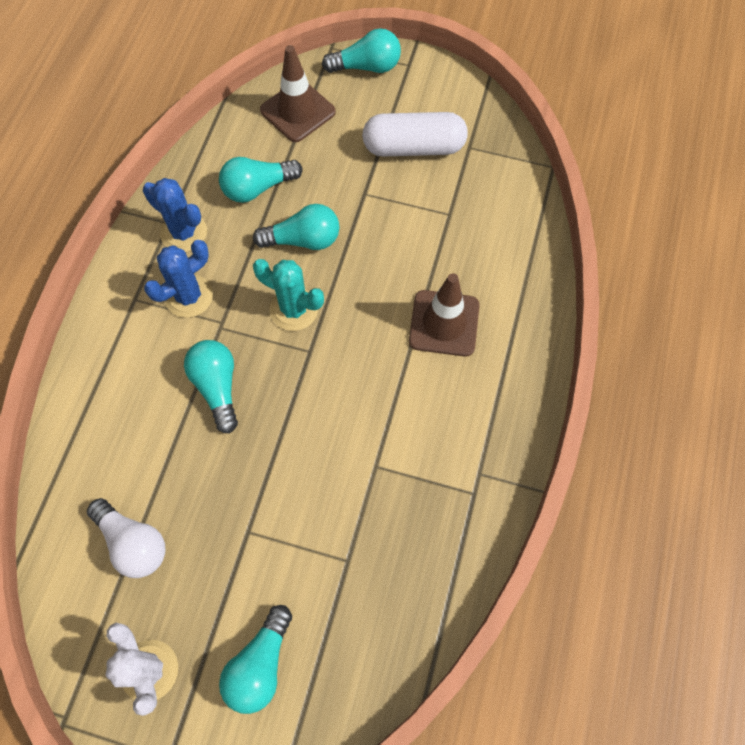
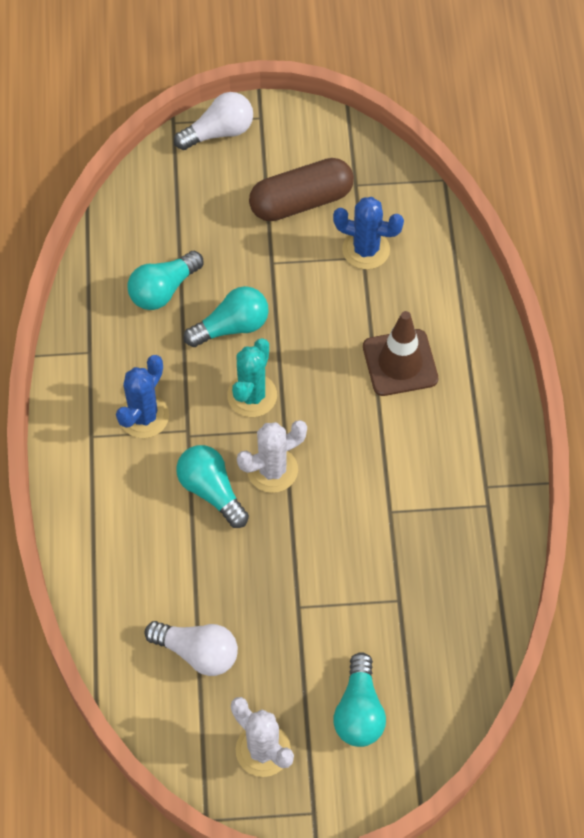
camera: 20 degrees left, 5 degrees down
blue cactus [143,178,207,252] -> blue cactus moved to [333,197,404,269]
turquoise cactus [253,259,324,331] -> turquoise cactus turned 75 degrees counterclockwise [227,338,277,417]
brown traffic cone [260,45,336,142] -> none
turquoise light bulb [322,28,401,73] -> white light bulb [174,92,253,150]
white capsule [362,112,468,157] -> brown capsule [249,158,354,221]
none -> white cactus [237,420,307,493]

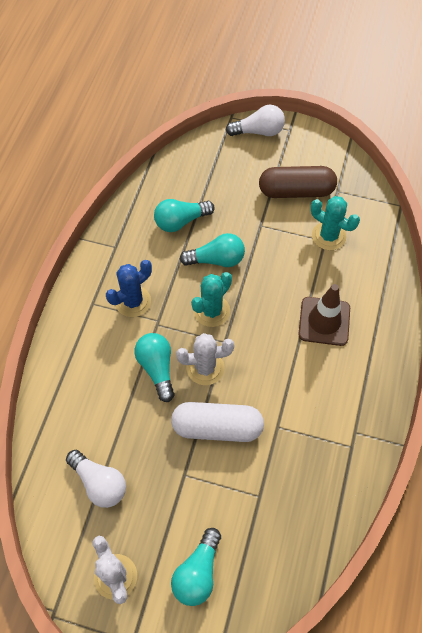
camera: 20 degrees right, 0 degrees up
blue cactus [333,197,404,269] -> turquoise cactus [311,196,360,250]
none -> white capsule [171,402,264,442]

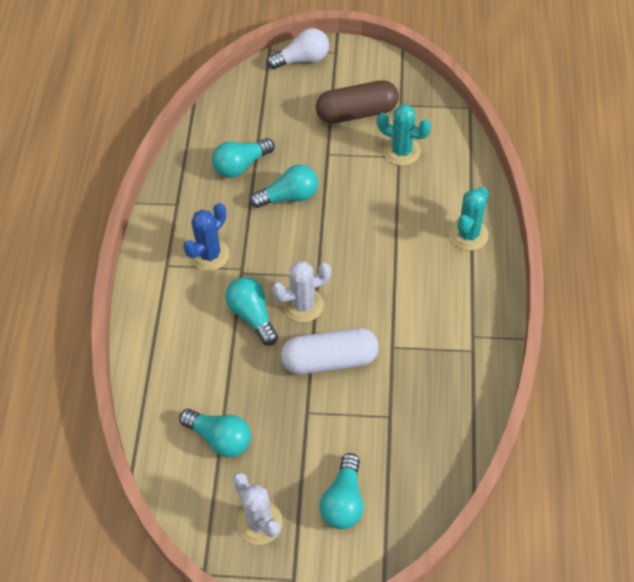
camera: 10 degrees left, 5 degrees down
white light bulb [66,450,126,508] -> turquoise light bulb [179,409,251,457]
turquoise cactus [191,272,232,327] -> turquoise cactus moved to [449,187,489,251]
brown traffic cone [299,284,350,346] -> none

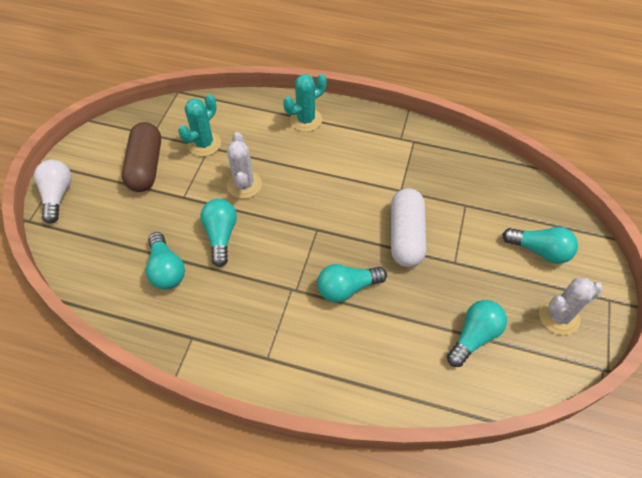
camera: 80 degrees left, 0 degrees up
blue cactus [183,203,230,271] -> none
white cactus [272,261,331,322] -> white cactus moved to [227,132,262,199]
turquoise cactus [449,187,489,251] -> turquoise cactus turned 75 degrees counterclockwise [283,74,327,132]

